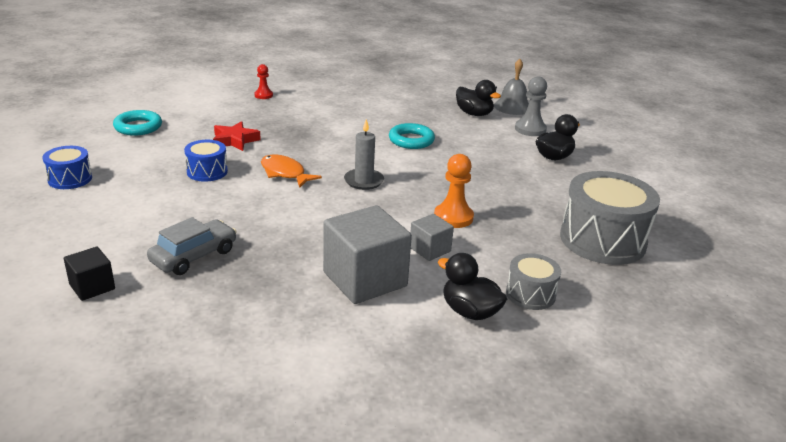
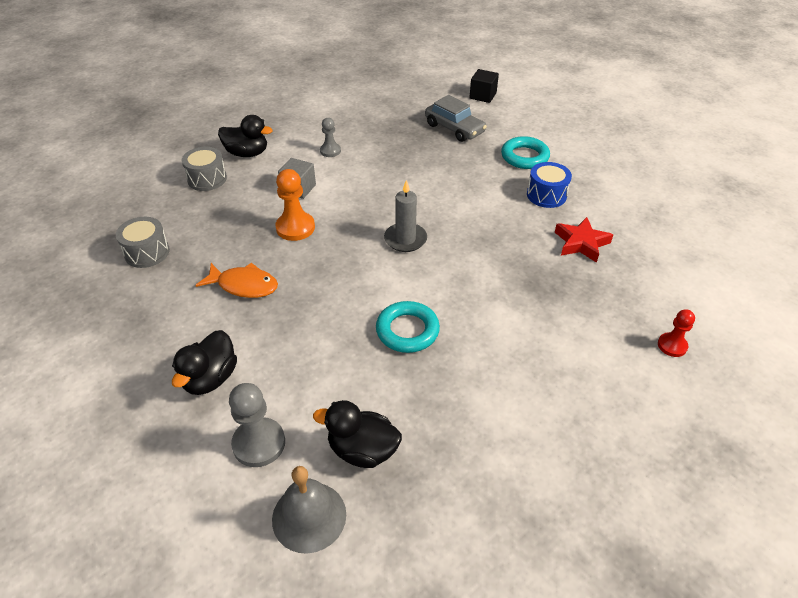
camera: 155 degrees right, 15 degrees up
blue drum [42,146,92,189] -> none
turquoise ring [113,110,162,136] -> turquoise ring moved to [501,136,550,169]
grey car [147,217,237,275] -> grey car turned 60 degrees counterclockwise [425,95,487,142]
orange fish [261,155,322,188] -> orange fish moved to [195,263,278,298]
grey cube [323,205,412,304] -> grey pawn [320,118,341,157]
grey drum [560,171,660,265] -> grey drum [116,217,170,268], size x0.52

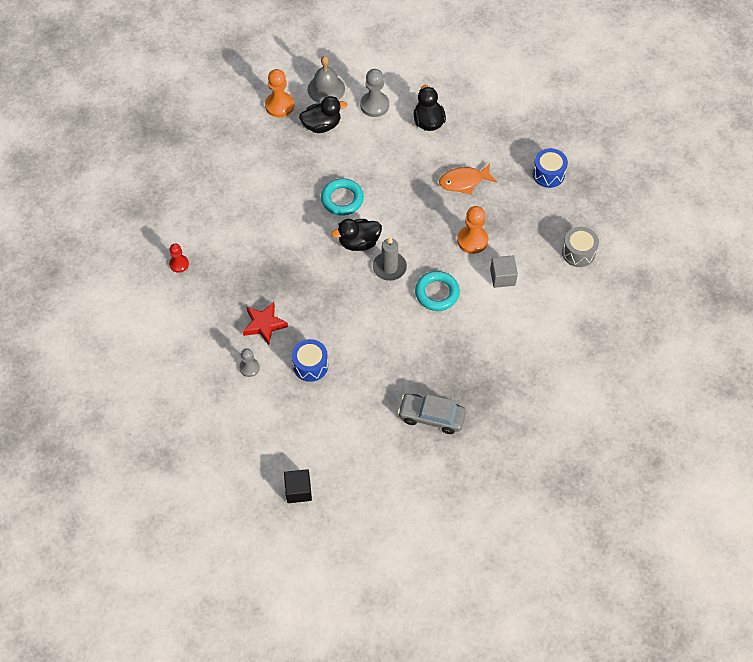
camera: 150 degrees right, 15 degrees up
grey drum [116,217,170,268] -> blue drum [532,148,568,188]
black duck [218,115,273,157] -> black duck moved to [331,219,382,251]
grey pawn [320,118,341,157] -> grey pawn moved to [239,348,260,377]
black cube [469,69,499,103] -> black cube moved to [284,469,312,503]
turquoise ring [501,136,550,169] -> turquoise ring moved to [415,271,460,311]
none -> orange pawn [265,69,294,117]

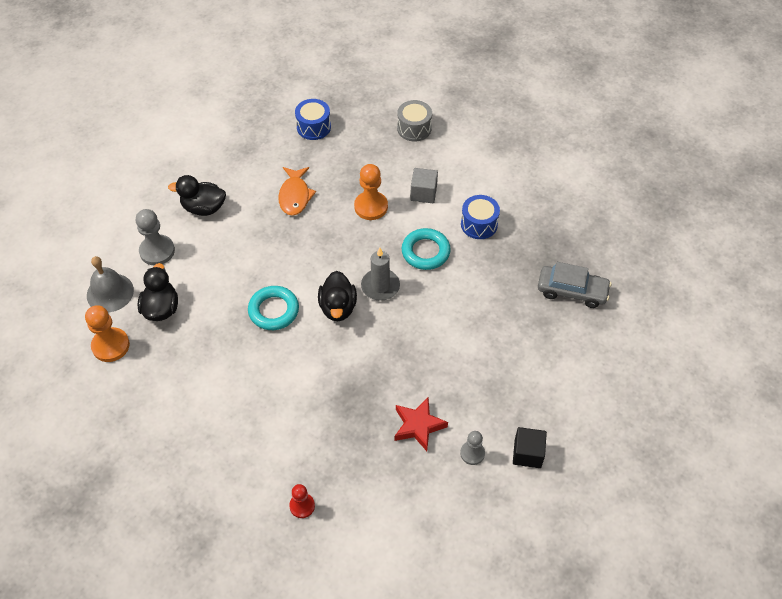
camera: 75 degrees left, 5 degrees down
black cube [284,469,312,503] -> black cube moved to [513,427,547,468]
blue drum [292,339,328,382] -> blue drum moved to [461,195,500,239]
grey car [398,394,466,434] -> grey car turned 105 degrees counterclockwise [538,262,612,308]

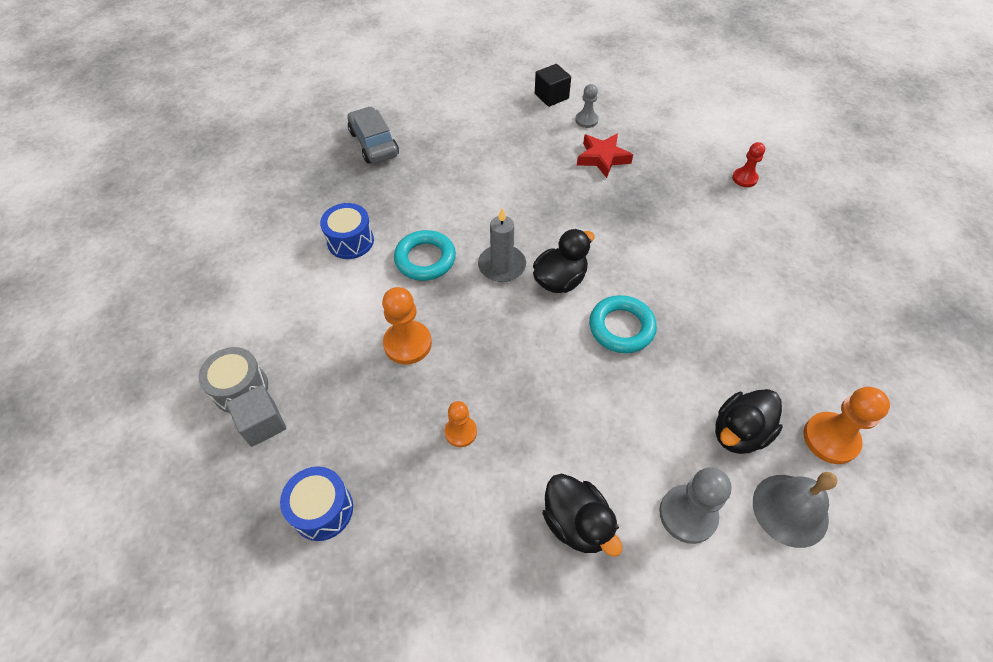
camera: 130 degrees left, 0 degrees up
orange fish [278,167,316,216] -> orange pawn [445,401,477,447]
grey cube [410,168,438,203] -> grey cube moved to [226,385,286,447]

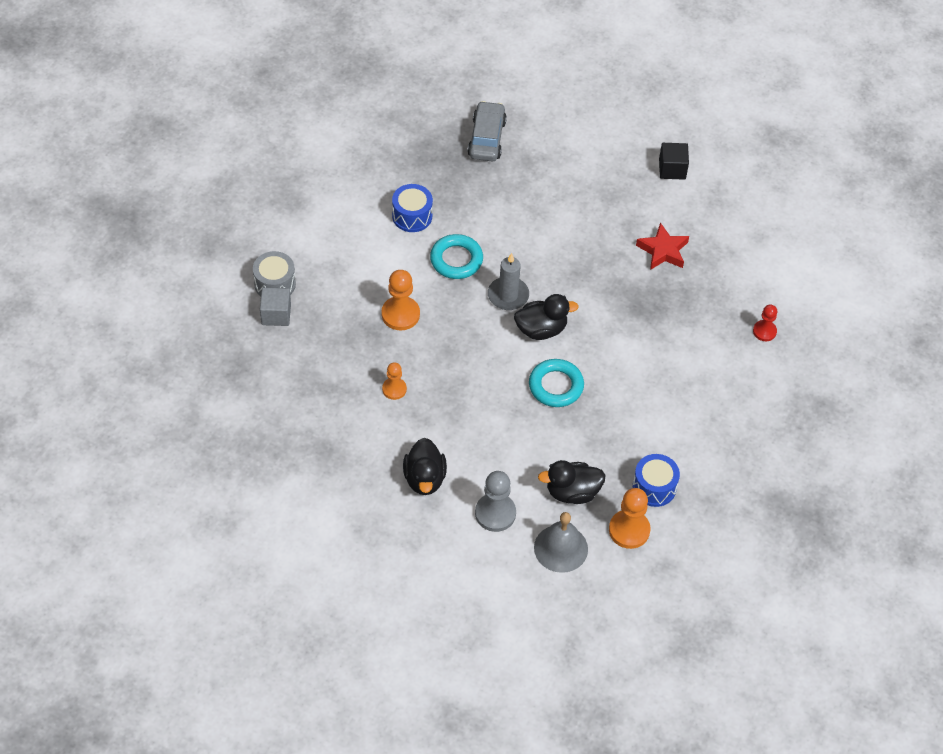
camera: 30 degrees right, 0 degrees up
blue drum [280,466,353,541] -> blue drum moved to [633,454,680,507]
grey pawn [575,84,598,128] -> none

